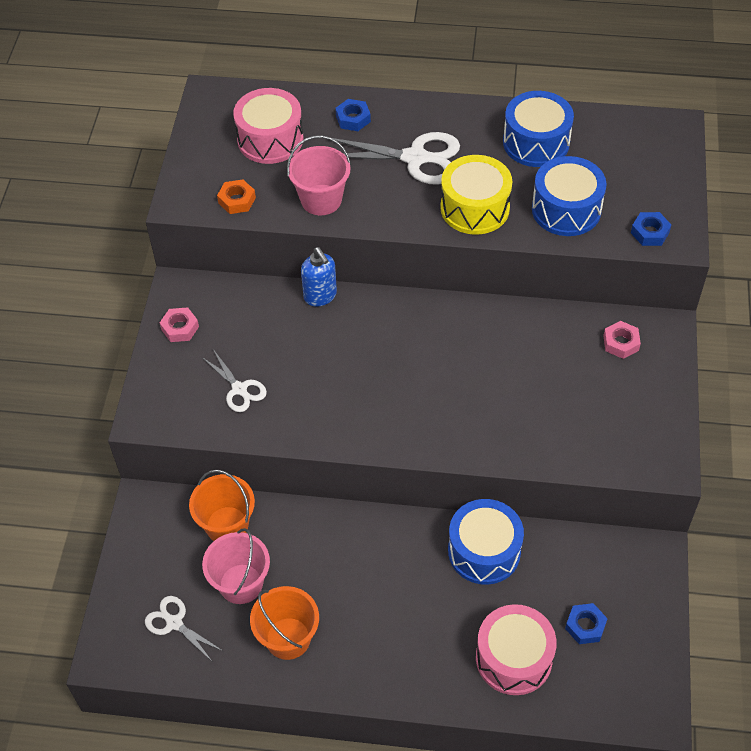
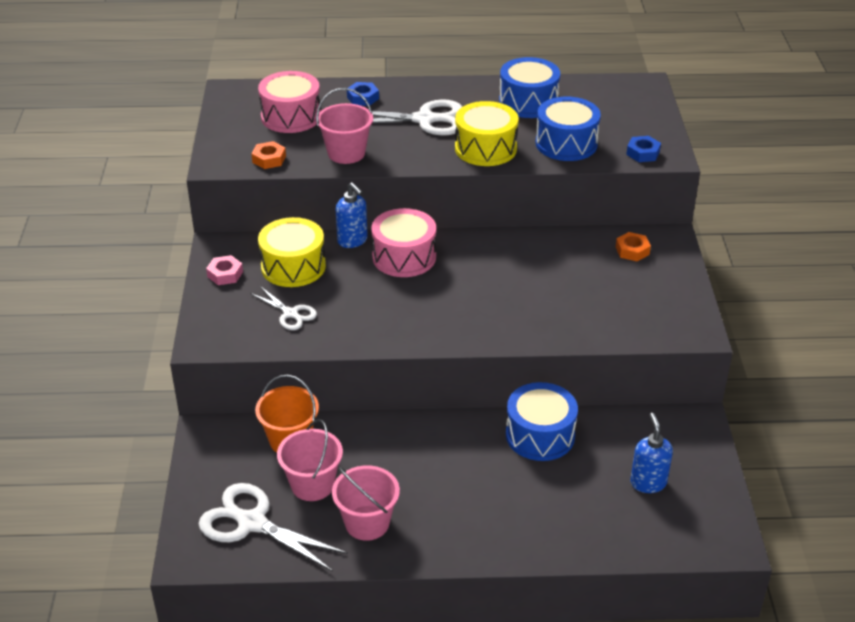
camera: 10 degrees left, 15 degrees down
white scissors [145,596,223,661] -> white scissors [198,483,348,572], size x1.78
orange bucket [250,586,319,660] -> pink bucket [332,465,400,541]
pink drum [476,604,557,695] -> pink drum moved to [371,208,436,277]
blue nut [565,603,608,644] -> blue soap dispenser [630,413,673,493]
pink nut [603,321,641,359] -> orange nut [616,232,651,261]
none -> yellow drum [258,217,326,287]

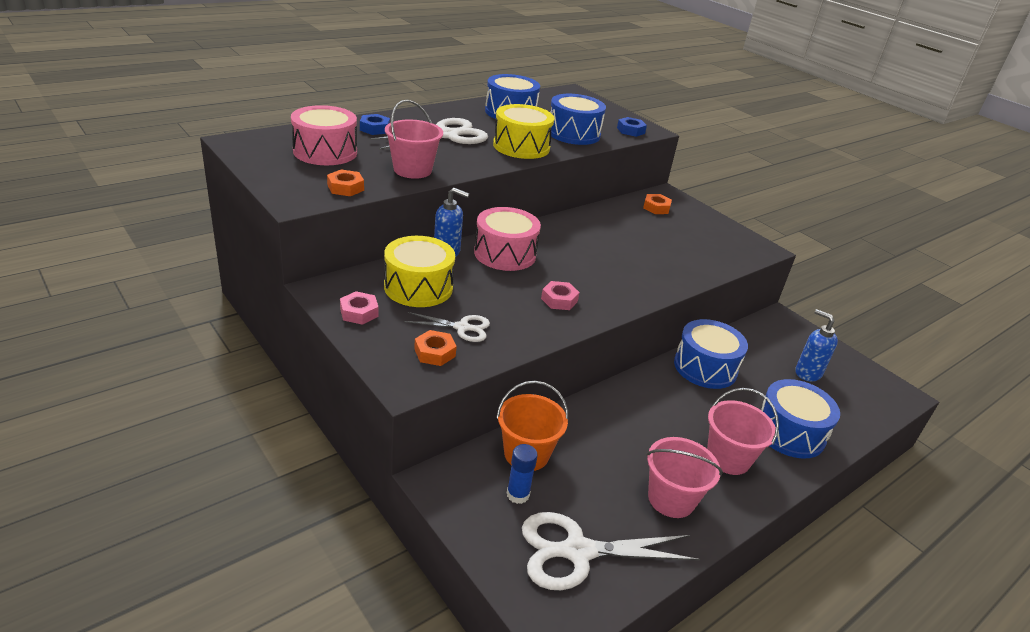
camera: 40 degrees left, 5 degrees down
pink bucket [277,419,343,501] -> pink bucket moved to [707,388,779,475]
none -> orange nut [414,330,457,366]
none -> blue glue stick [507,444,538,504]
none -> pink nut [541,281,580,310]
none -> blue drum [761,379,840,458]

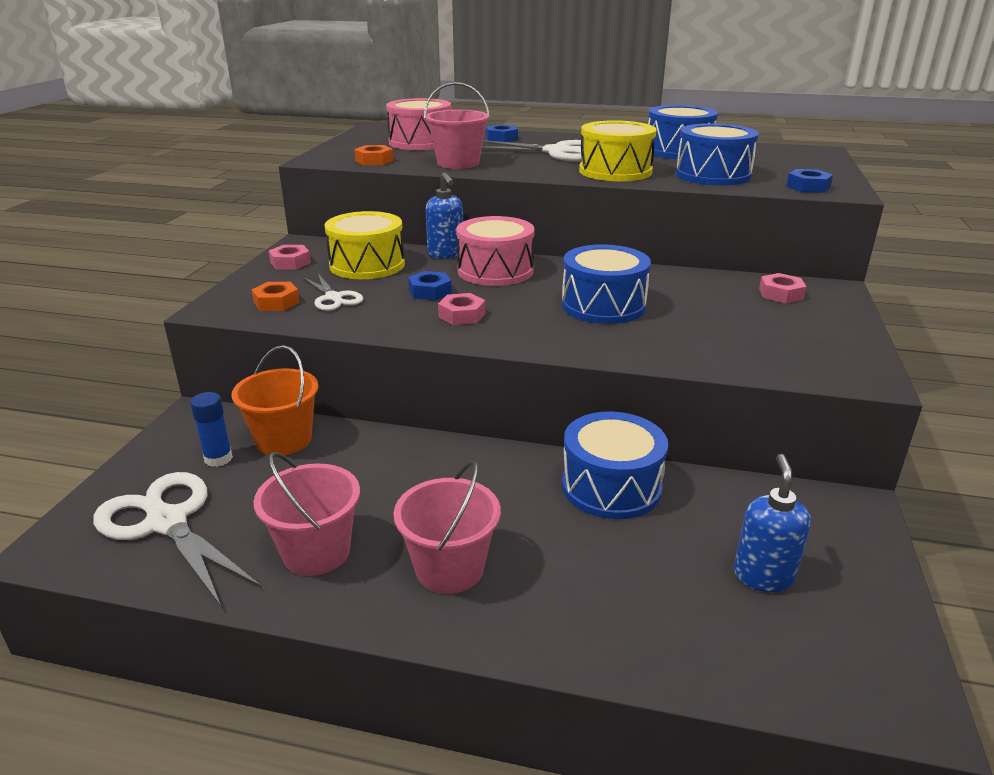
camera: 55 degrees right, 5 degrees down
orange nut [643,194,672,214] -> pink nut [759,273,806,303]
blue drum [761,379,840,458] -> blue drum moved to [562,244,651,324]
none -> blue nut [408,271,452,300]

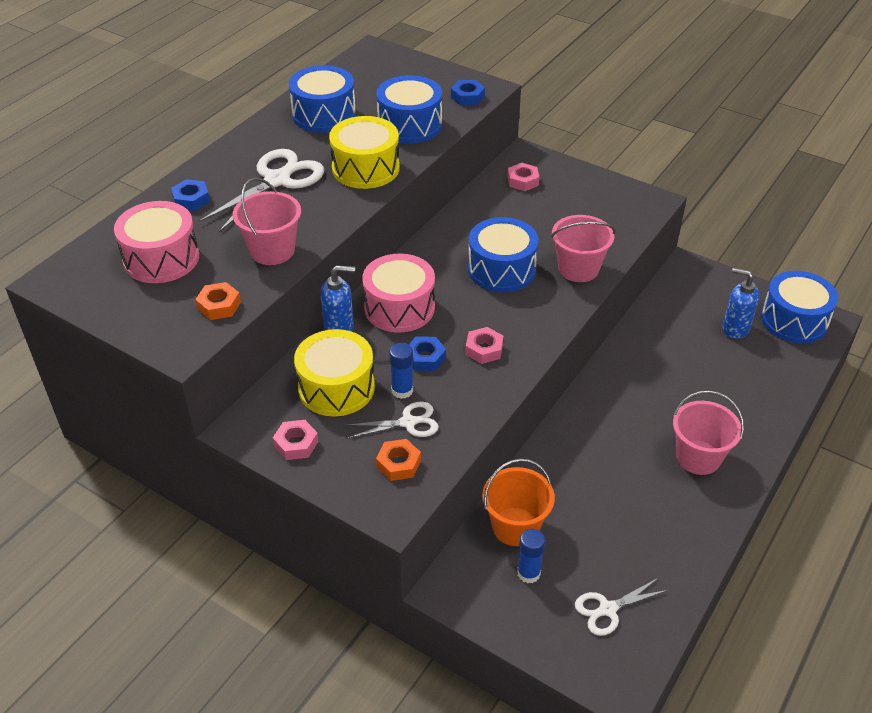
camera: 70 degrees left, 15 degrees up
white scissors [93,472,262,608] -> white scissors [575,578,668,636], size x0.56
pink bucket [253,452,360,576] -> pink bucket moved to [551,215,616,282]
blue drum [562,411,668,519] -> blue drum moved to [761,271,838,343]
none -> blue glue stick [389,343,413,399]

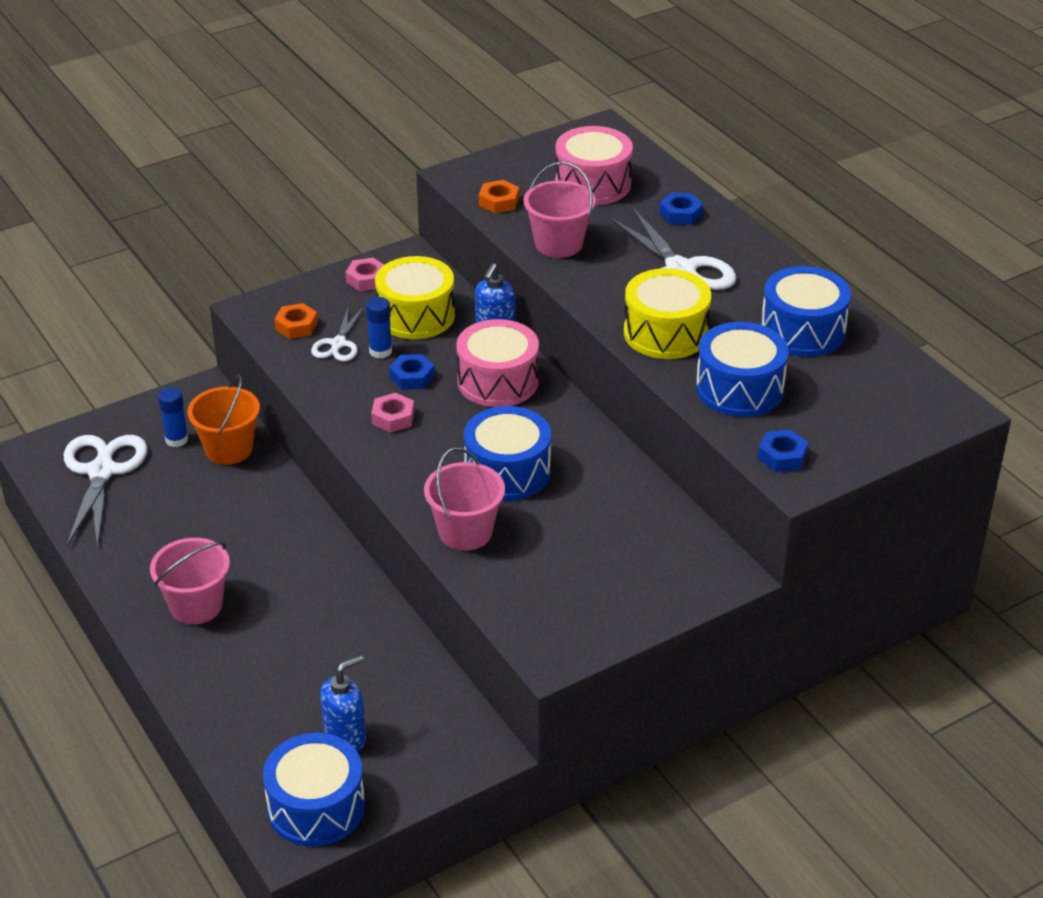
camera: 115 degrees right, 5 degrees down
pink nut [508,163,539,191] -> none
white scissors [575,578,668,636] -> white scissors [64,435,148,548], size x1.78

